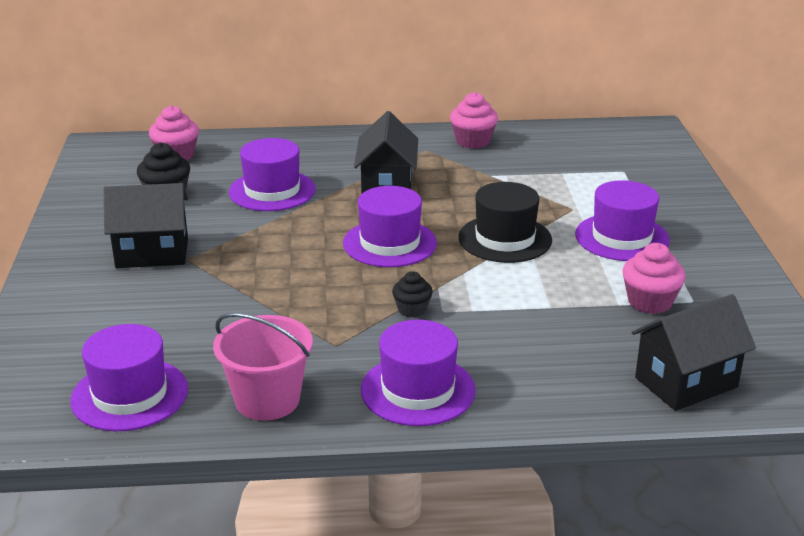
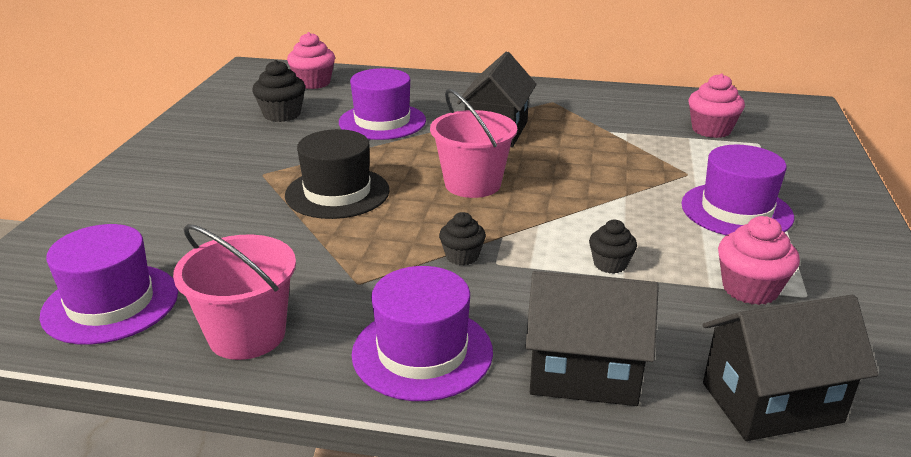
camera: 15 degrees right, 0 degrees up
black house [104,183,188,268] -> black house moved to [525,271,659,406]
purple hat [343,186,437,267] -> pink bucket [430,89,517,198]
pink cupcake [450,92,498,149] -> pink cupcake moved to [688,73,745,138]
black hat [459,182,552,263] -> black hat moved to [285,129,390,219]
none -> black cupcake [589,220,637,274]

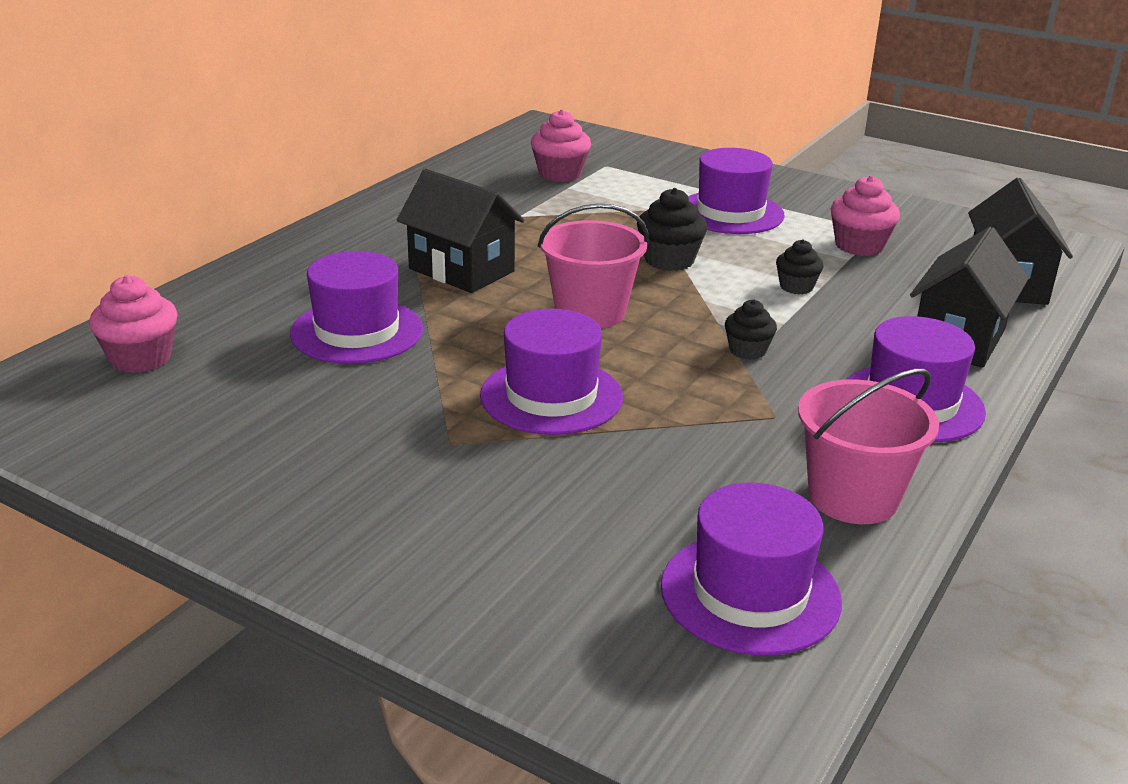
camera: 70 degrees left, 0 degrees up
black cupcake [252,60,305,122] -> black cupcake moved to [637,188,708,271]
black hat [285,129,390,219] -> purple hat [480,309,623,435]

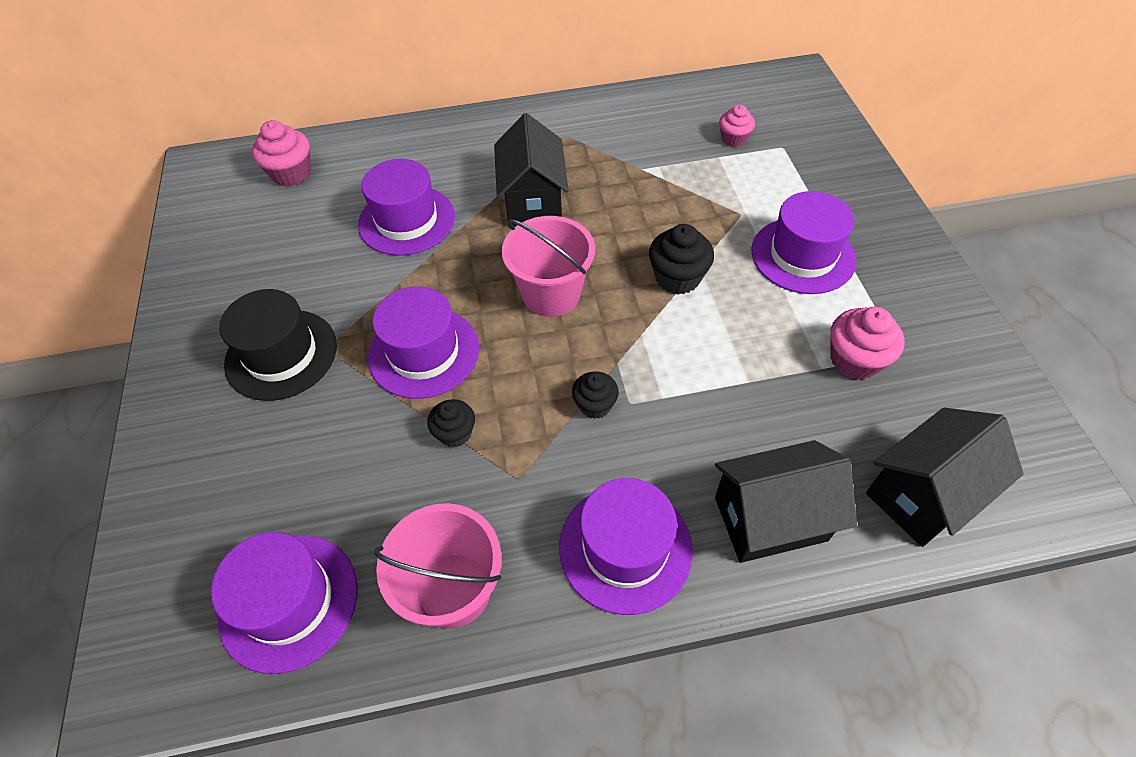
camera: 50 degrees right, 25 degrees up
pink cupcake [531,109,591,182] -> pink cupcake [719,105,755,147], size x0.65
black cupcake [776,239,824,294] -> black cupcake moved to [427,399,475,447]
none -> black hat [219,289,337,401]

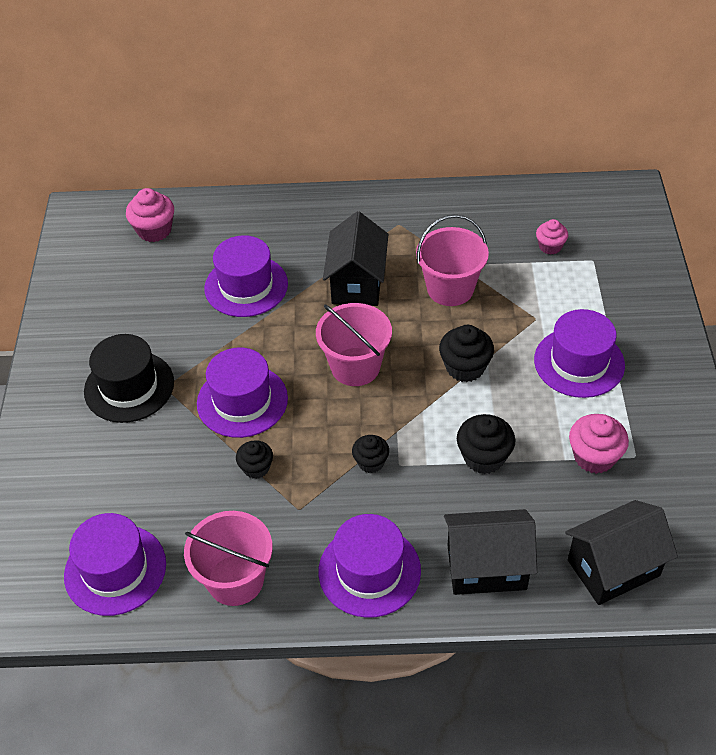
camera: 10 degrees right, 5 degrees down
none -> pink bucket [416,214,489,306]
none -> black cupcake [457,414,515,474]

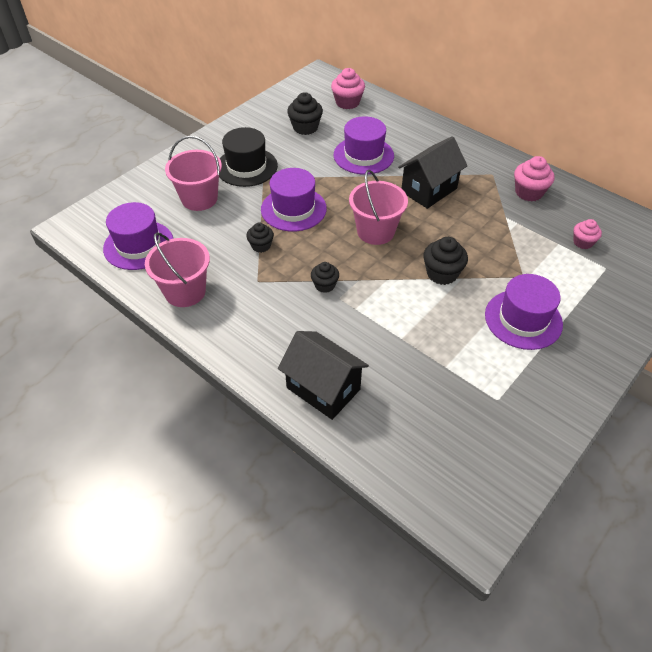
camera: 40 degrees right, 0 degrees up
purple hat [318,514,421,618] -> none
pink bucket [416,214,489,306] -> pink bucket moved to [165,136,222,211]
black cupcake [457,414,515,474] -> black cupcake moved to [287,92,323,135]
black house [565,500,678,605] -> none
pink cupcake [569,414,629,474] -> pink cupcake moved to [514,156,555,201]

